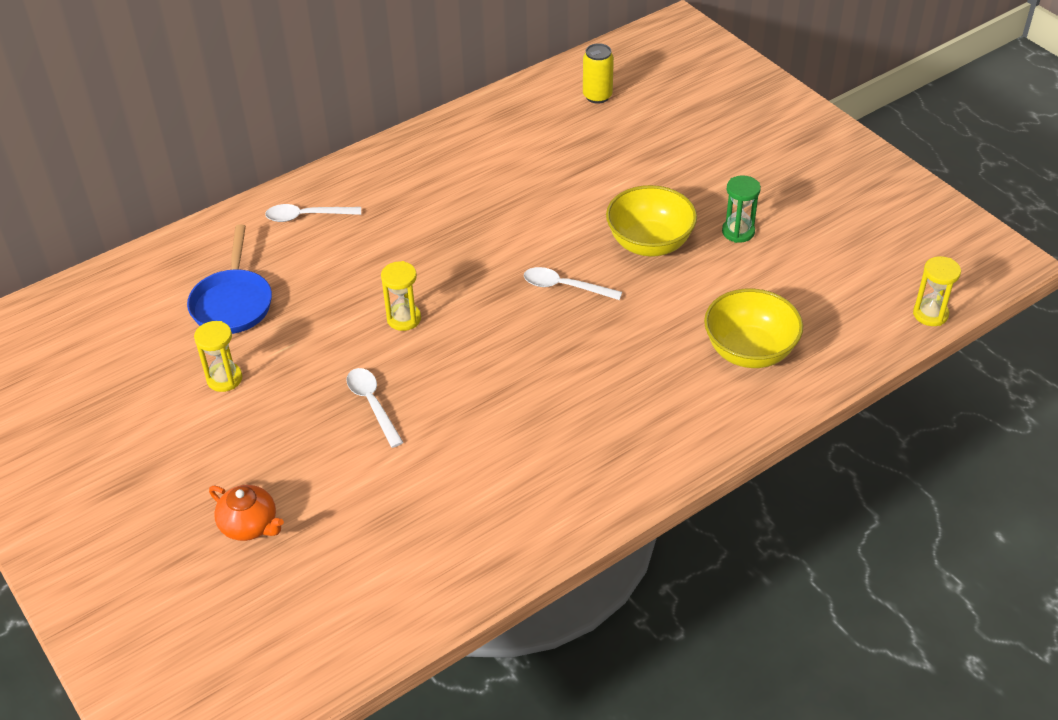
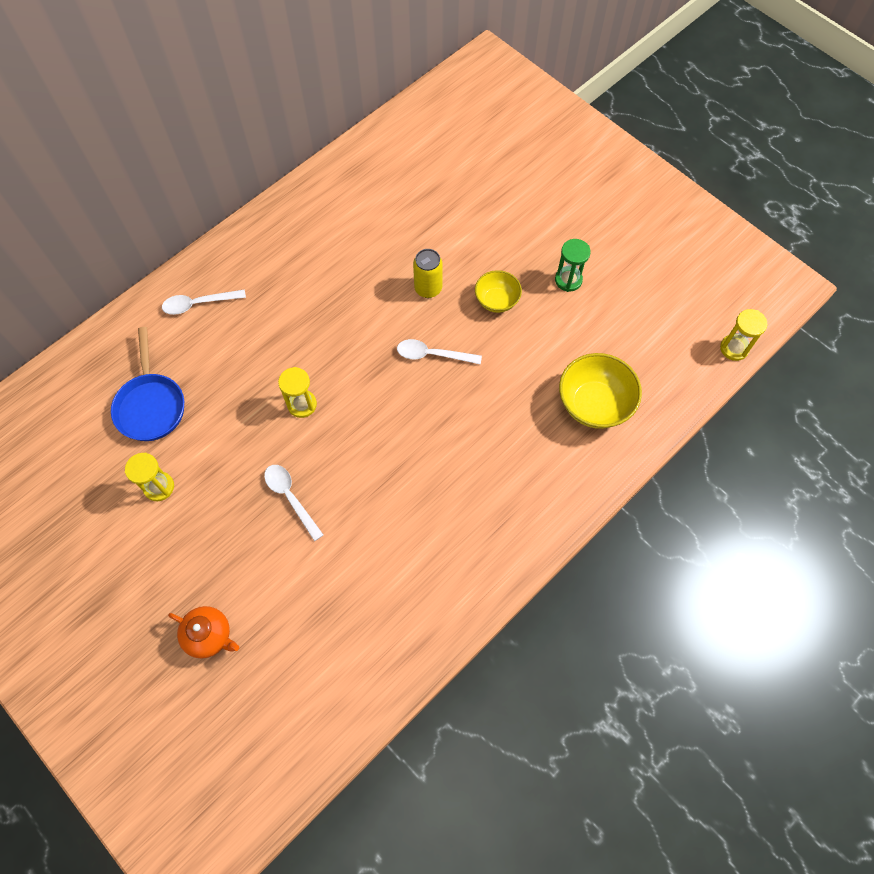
camera: 10 degrees left, 20 degrees up
yellow can [583,43,614,104] -> yellow can moved to [413,249,443,298]
yellow bowl [606,185,697,257] -> yellow bowl [475,270,522,313], size x0.61

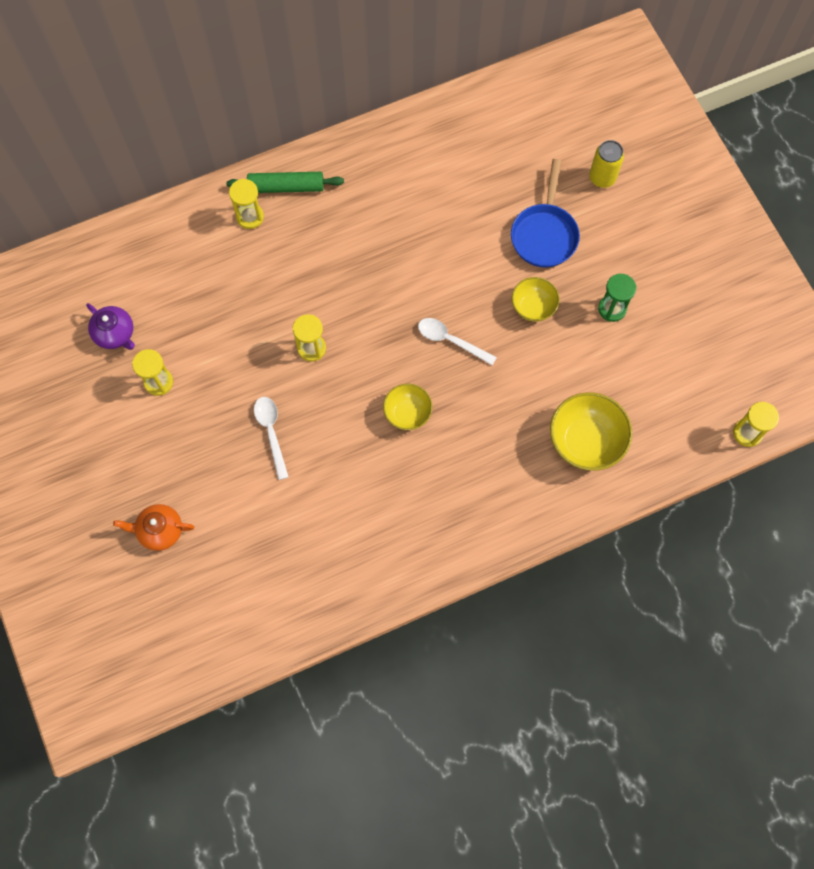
camera: 20 degrees right, 5 degrees up
blue pan [111,327,184,441] -> blue pan moved to [511,159,580,268]
white spoon [162,289,246,315] -> yellow hourglass [229,179,264,229]
orange teapot [168,606,239,659] -> orange teapot turned 135 degrees clockwise [113,504,194,551]
yellow can [413,249,443,298] -> yellow can moved to [589,140,624,188]
none -> purple teapot [86,303,135,350]
none -> green rolling pin [226,172,344,193]
none -> yellow bowl [383,384,432,430]

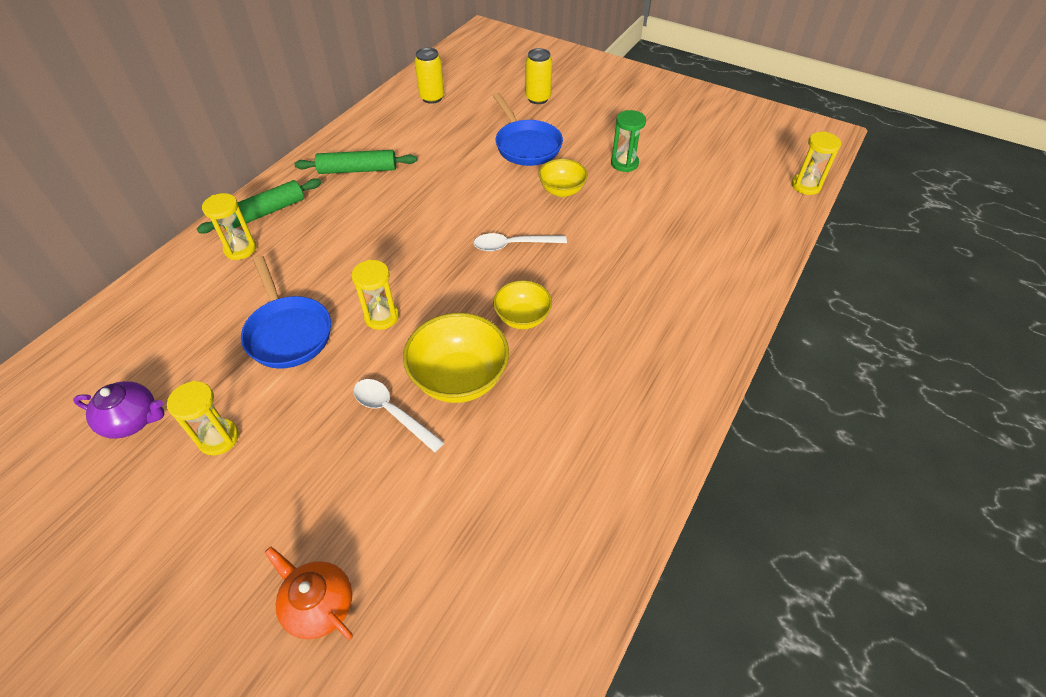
camera: 35 degrees left, 20 degrees down
orange teapot [113,504,194,551] -> orange teapot turned 75 degrees clockwise [264,546,353,640]
yellow bowl [550,392,632,471] -> yellow bowl moved to [403,313,509,403]
none -> blue pan [241,256,331,369]
none -> green rolling pin [294,150,417,174]
none -> yellow can [414,48,445,104]

